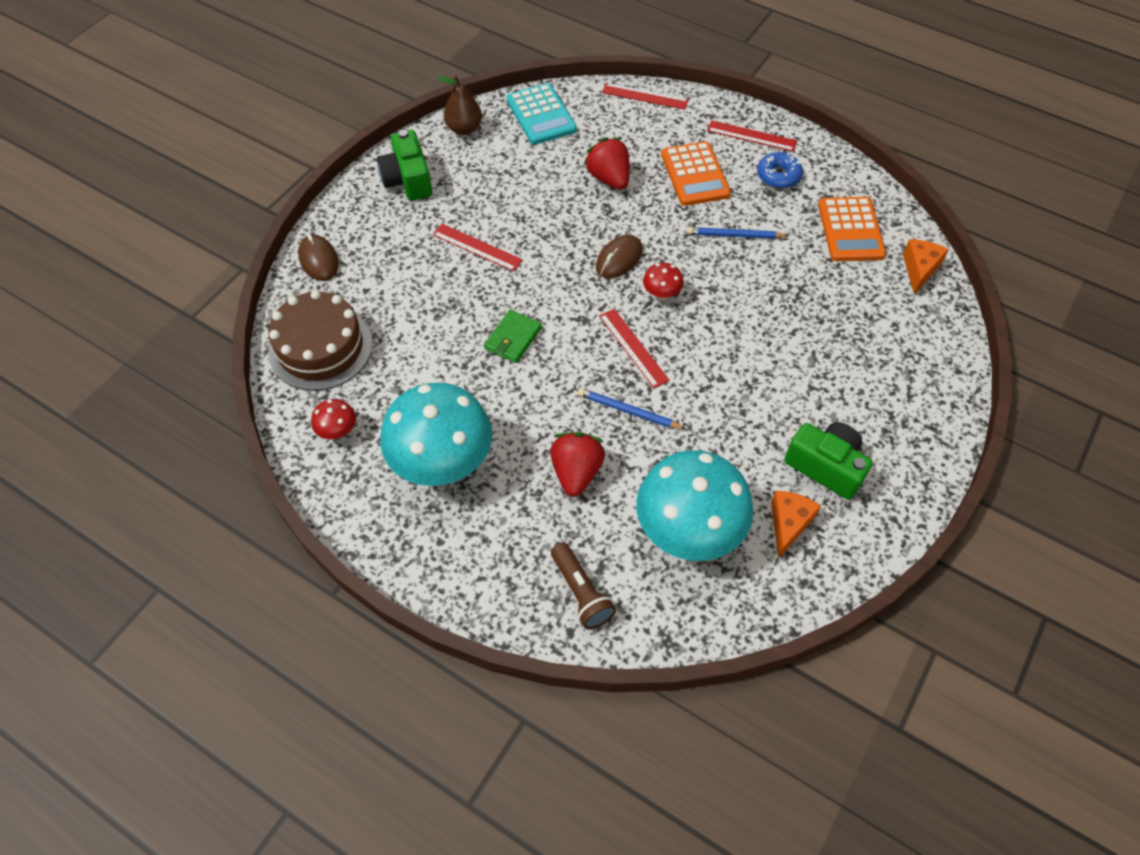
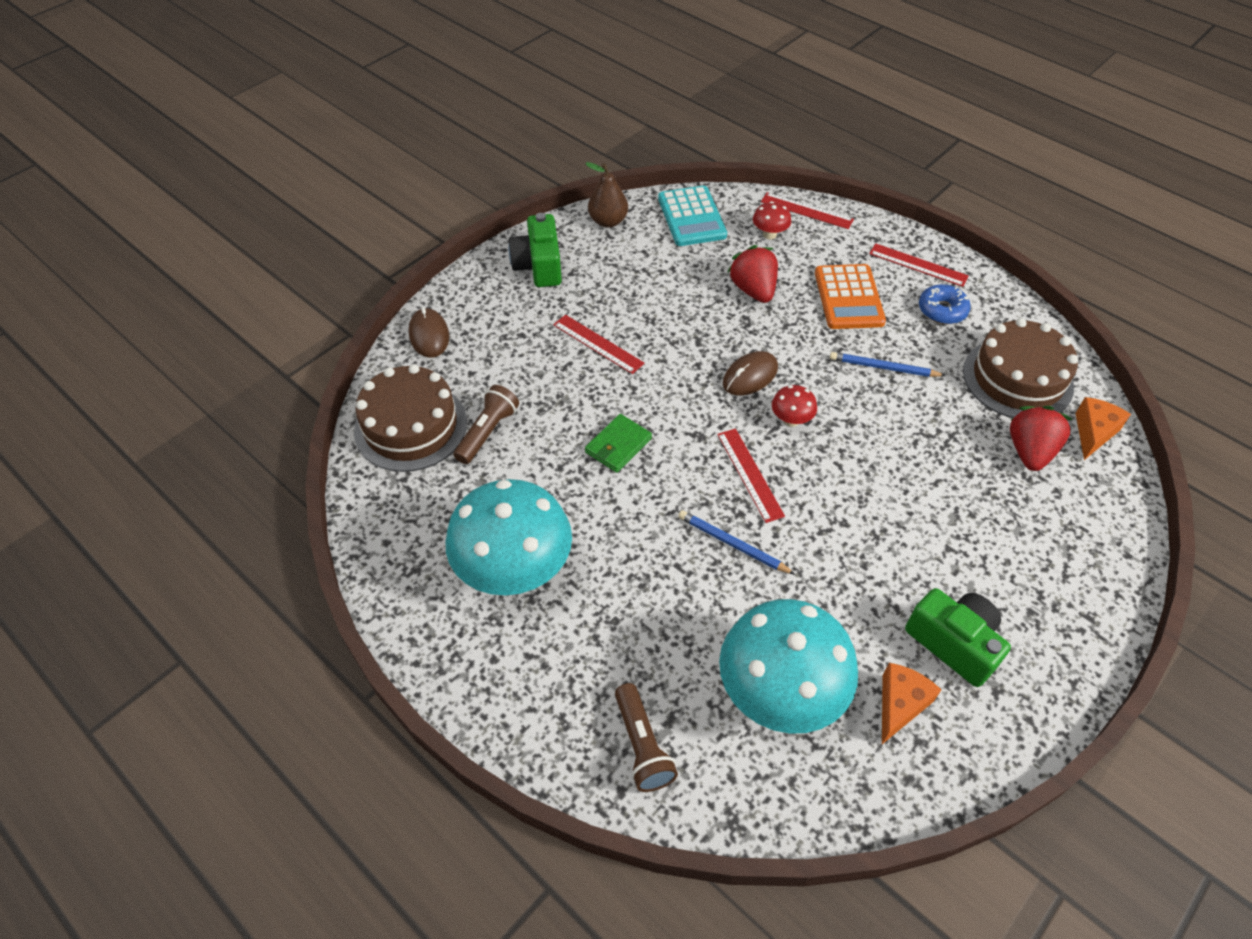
camera: 10 degrees right, 5 degrees down
red mushroom [311,399,356,439] -> red mushroom moved to [753,201,791,239]
red strawberry [550,432,605,496] -> red strawberry moved to [1010,406,1073,471]
orange calculator [818,197,886,261] -> brown cake [963,318,1078,418]
none -> brown flashlight [453,385,519,464]

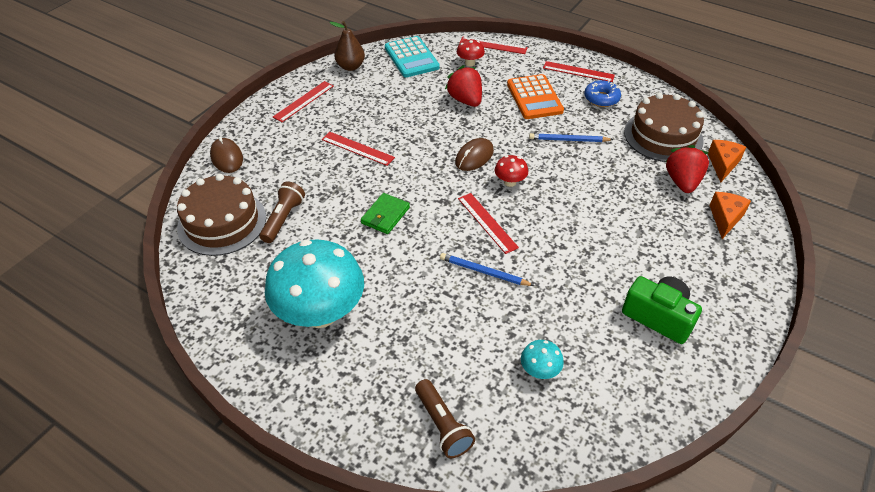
camera: 10 degrees left, 5 degrees down
green camera [508,213,562,287] -> red ruler [273,81,334,122]
turquoise mushroom [719,599,858,734] -> turquoise mushroom [521,340,564,379], size x0.42
orange cheese [882,663,941,744] -> orange cheese moved to [709,192,751,239]

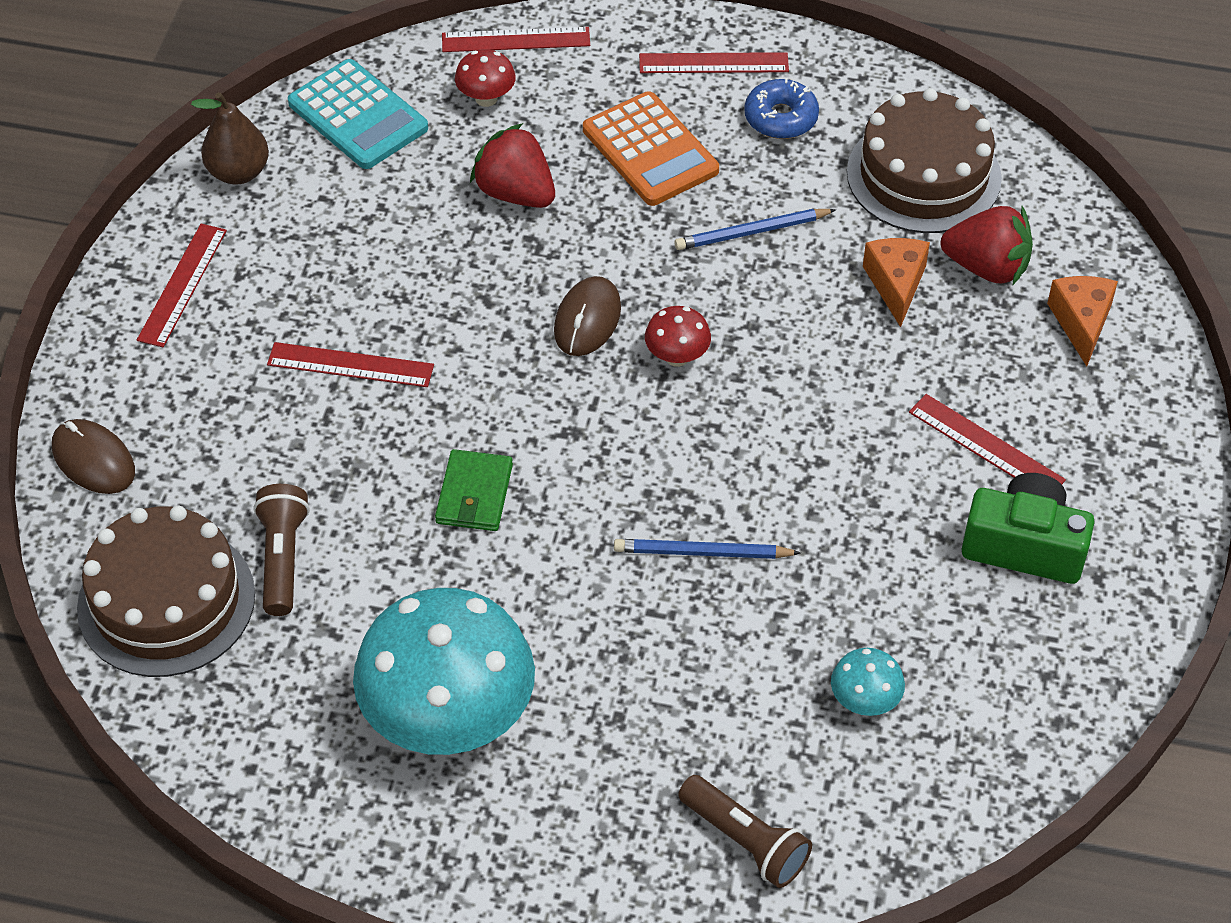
camera: 20 degrees left, 5 degrees up
red ruler [458,193,519,254] -> red ruler moved to [909,394,1066,484]
red strawberry [665,145,709,193] -> red strawberry turned 120 degrees clockwise [941,206,1033,285]
orange cheese [708,140,746,182] -> orange cheese moved to [863,238,930,327]

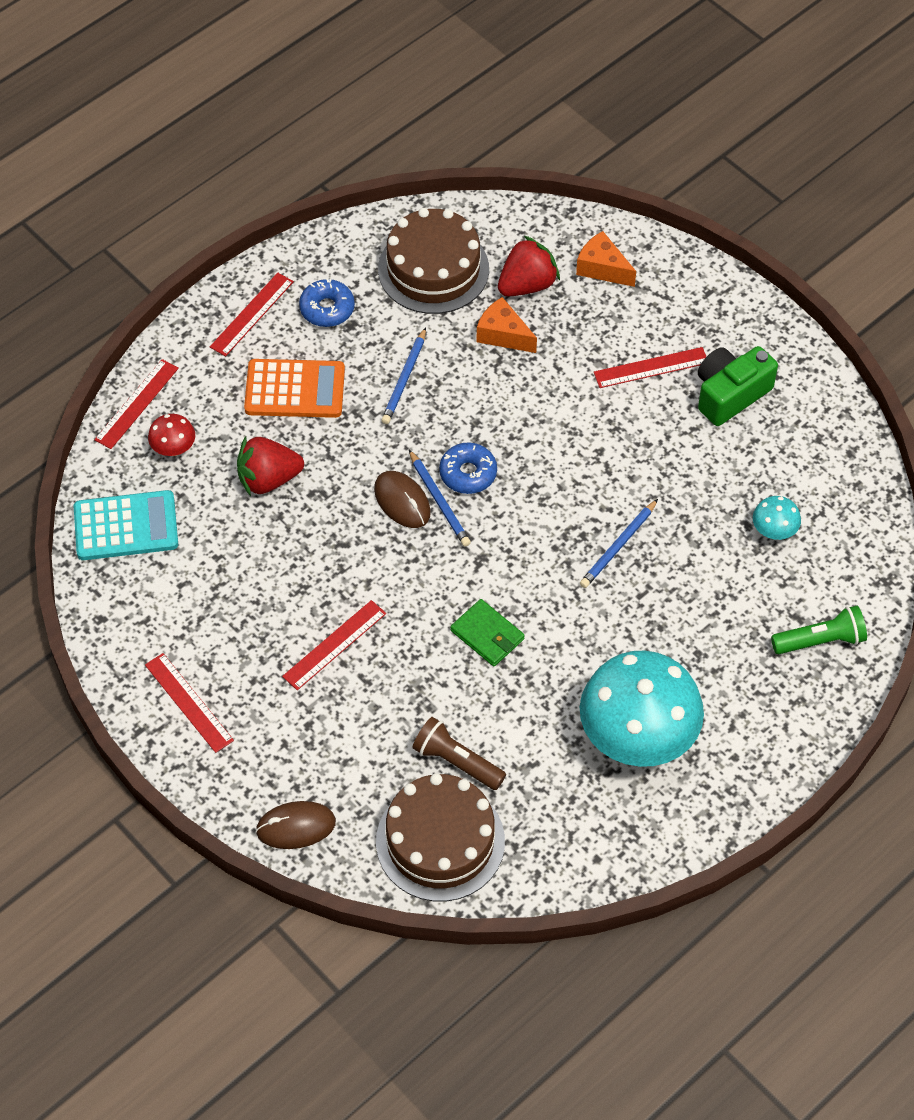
camera: 55 degrees left, 5 degrees up
brown pear [191,92,269,185] -> none
red mushroom [645,306,711,367] -> blue donut [439,442,497,494]
brown flashlight [678,775,812,888] -> green flashlight [771,606,867,654]
none -> blue pencil [409,450,471,547]

